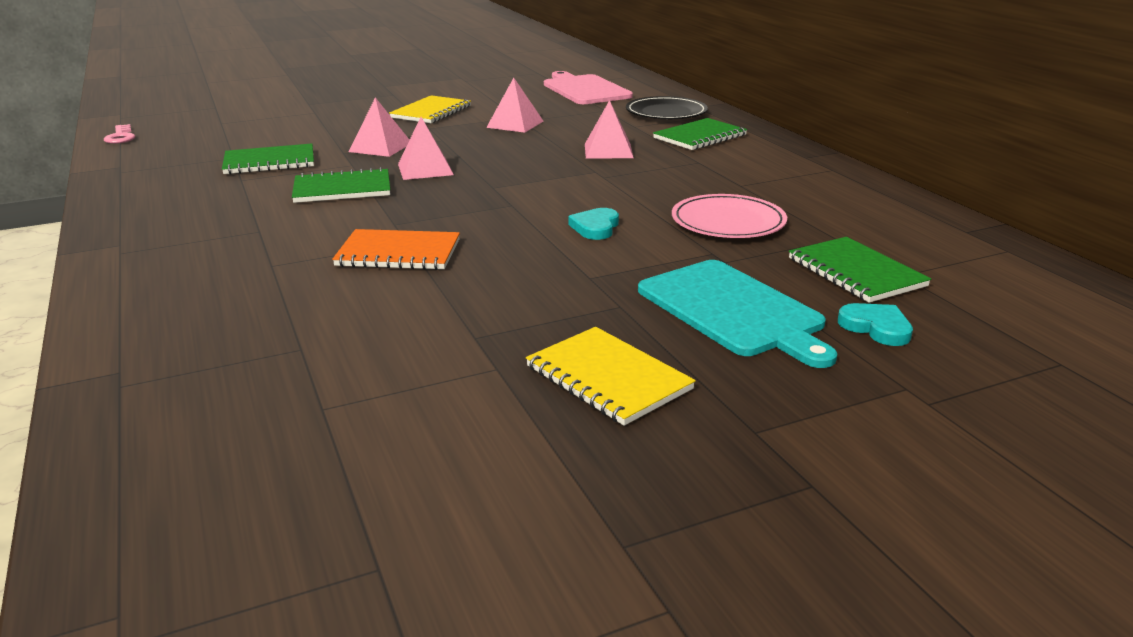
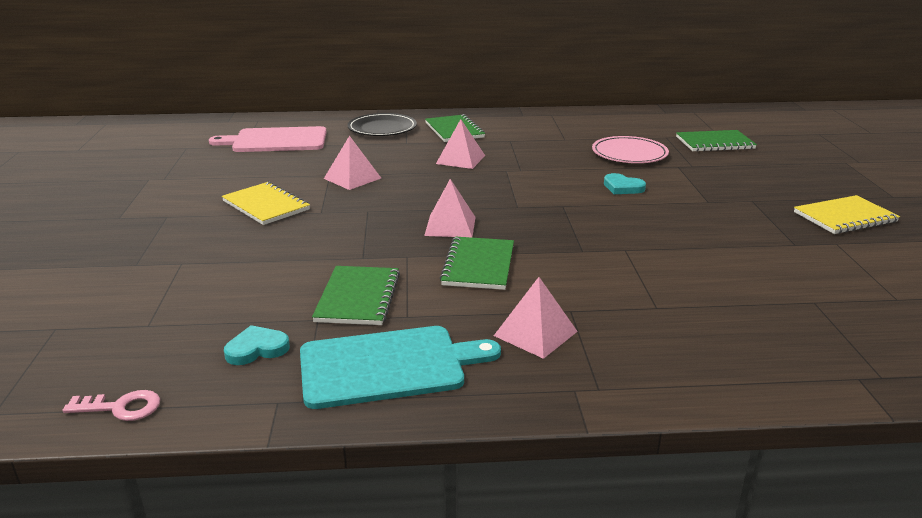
camera: 70 degrees left, 0 degrees up
orange notebook [332,229,460,270] -> none
pink pyramid [349,97,409,157] -> pink pyramid moved to [494,277,578,359]
turquoise cutting board [638,260,837,368] -> turquoise cutting board moved to [300,326,501,409]
turquoise heart [838,303,913,346] -> turquoise heart moved to [224,325,290,365]

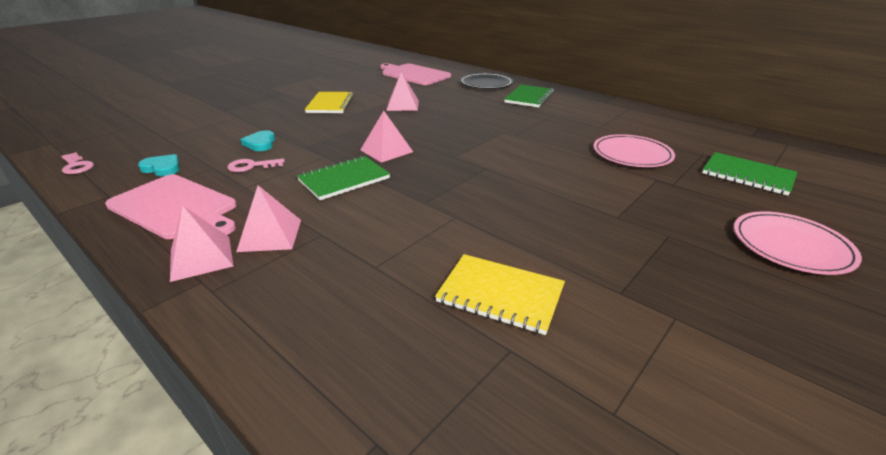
camera: 45 degrees right, 5 degrees up
turquoise cutting board [300,326,501,409] -> pink cutting board [105,174,237,239]
green notebook [312,266,400,325] -> pink key [227,158,285,172]
pink pyramid [436,119,485,169] -> pink pyramid moved to [170,206,233,282]
turquoise heart [604,173,646,194] -> turquoise heart moved to [241,130,275,151]
yellow notebook [794,195,900,234] -> yellow notebook moved to [435,254,565,335]
none -> pink plate [734,211,862,275]

